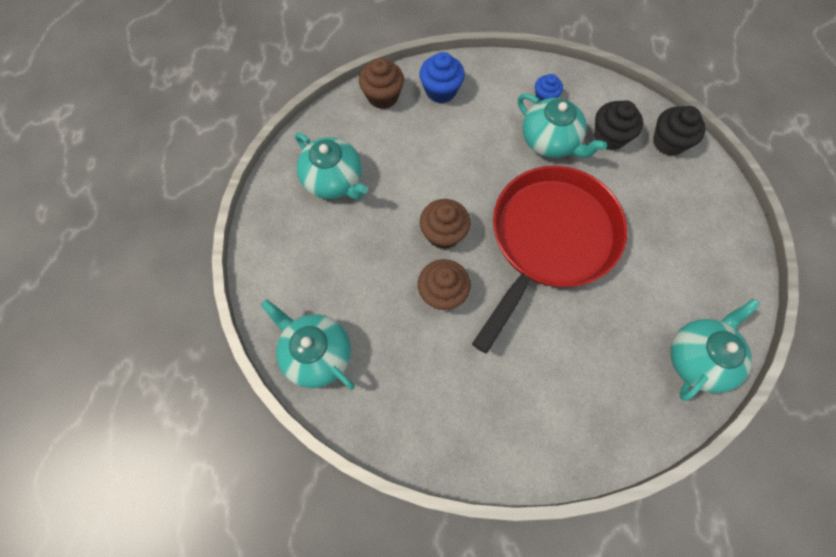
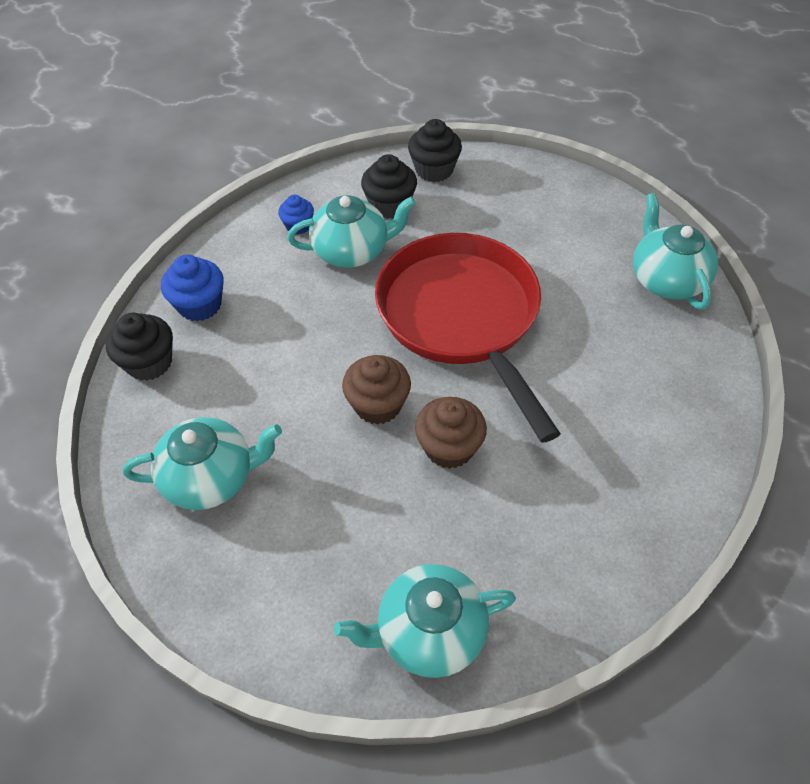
camera: 55 degrees left, 15 degrees down
brown cupcake [359,58,404,109] -> black cupcake [106,313,173,381]

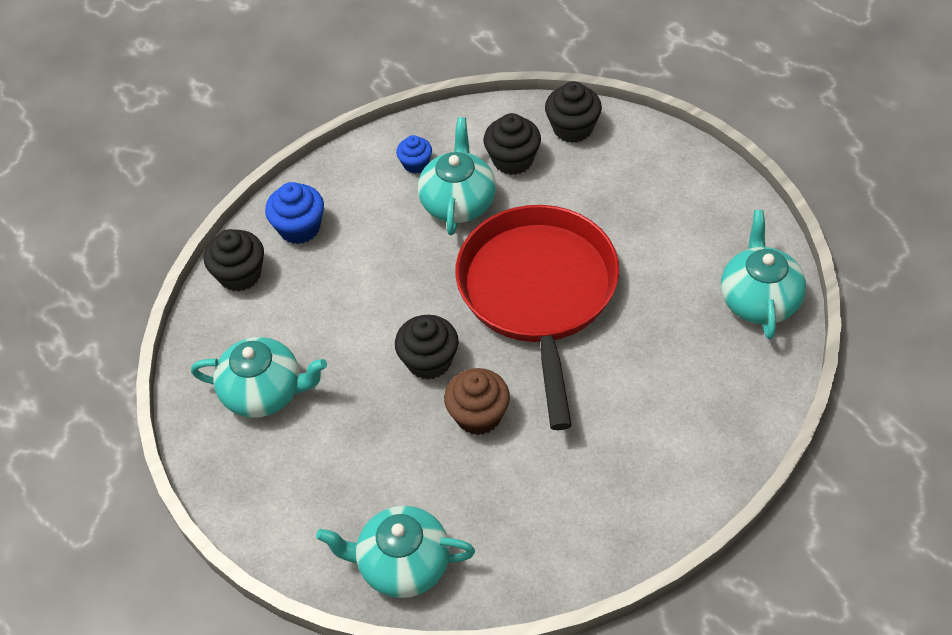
camera: 20 degrees right, 0 degrees up
turquoise teapot [287,195,416,268] -> turquoise teapot turned 90 degrees counterclockwise [418,117,496,235]
brown cupcake [342,355,411,425] -> black cupcake [395,315,459,380]

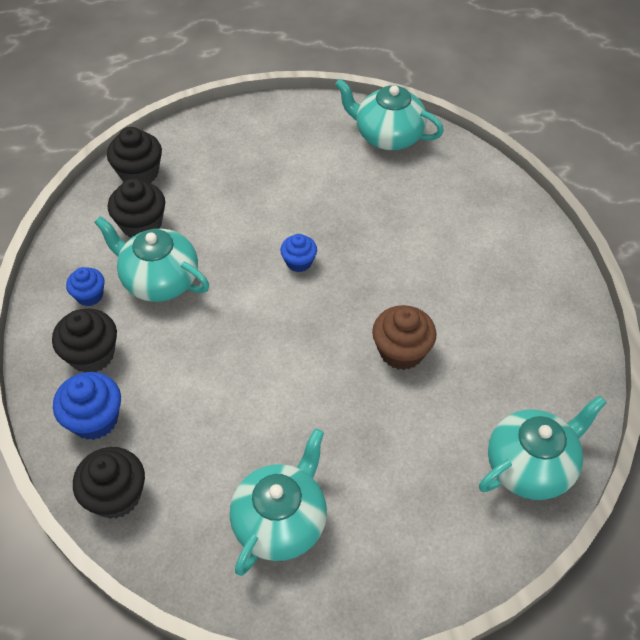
camera: 70 degrees left, 0 degrees up
turquoise teapot [316,506,475,598] -> turquoise teapot turned 150 degrees counterclockwise [479,395,607,500]
black cupcake [395,315,459,380] -> black cupcake moved to [52,309,117,372]
red pan [455,205,619,430] -> blue cupcake [280,234,317,272]

